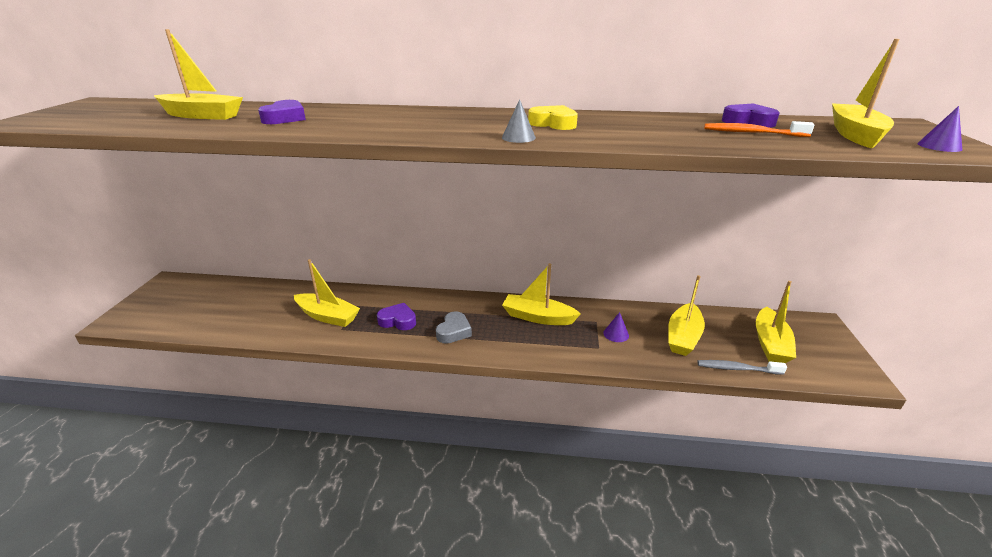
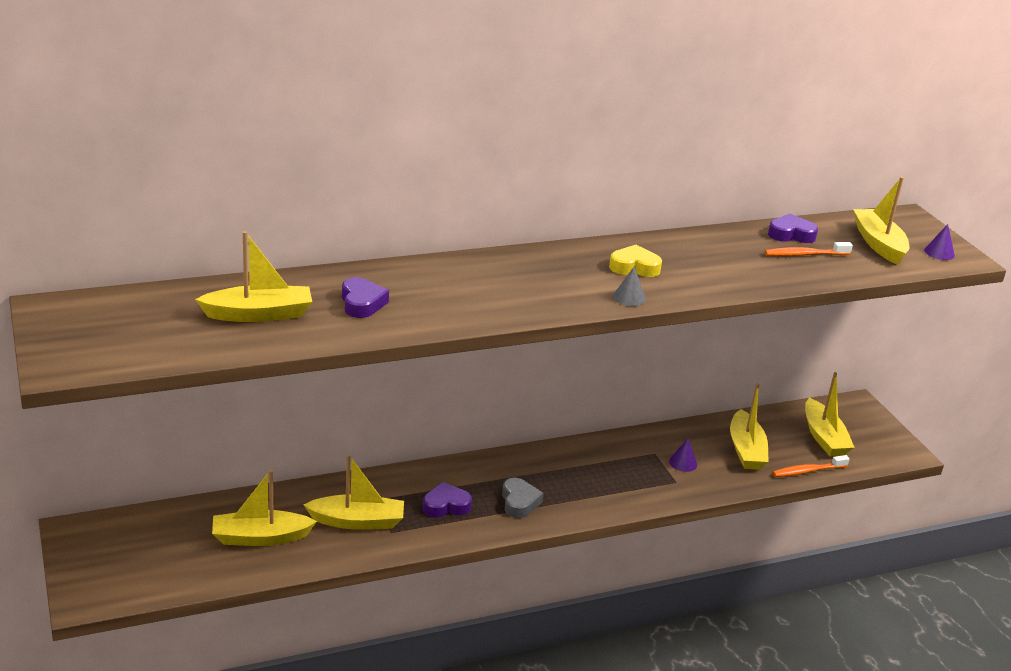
camera: 30 degrees left, 0 degrees up
yellow boat [502,263,581,325] -> yellow boat moved to [212,470,317,546]
grey toothbrush [698,360,787,375] -> orange toothbrush [772,455,850,477]

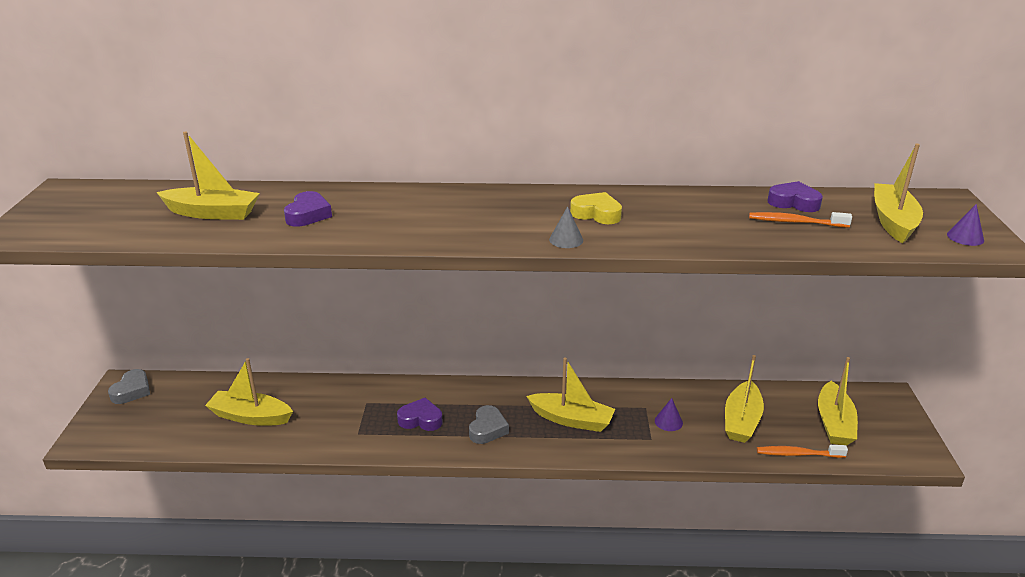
camera: 25 degrees right, 0 degrees up
yellow boat [303,454,404,530] -> yellow boat moved to [526,357,615,432]
none -> grey heart [108,369,150,404]

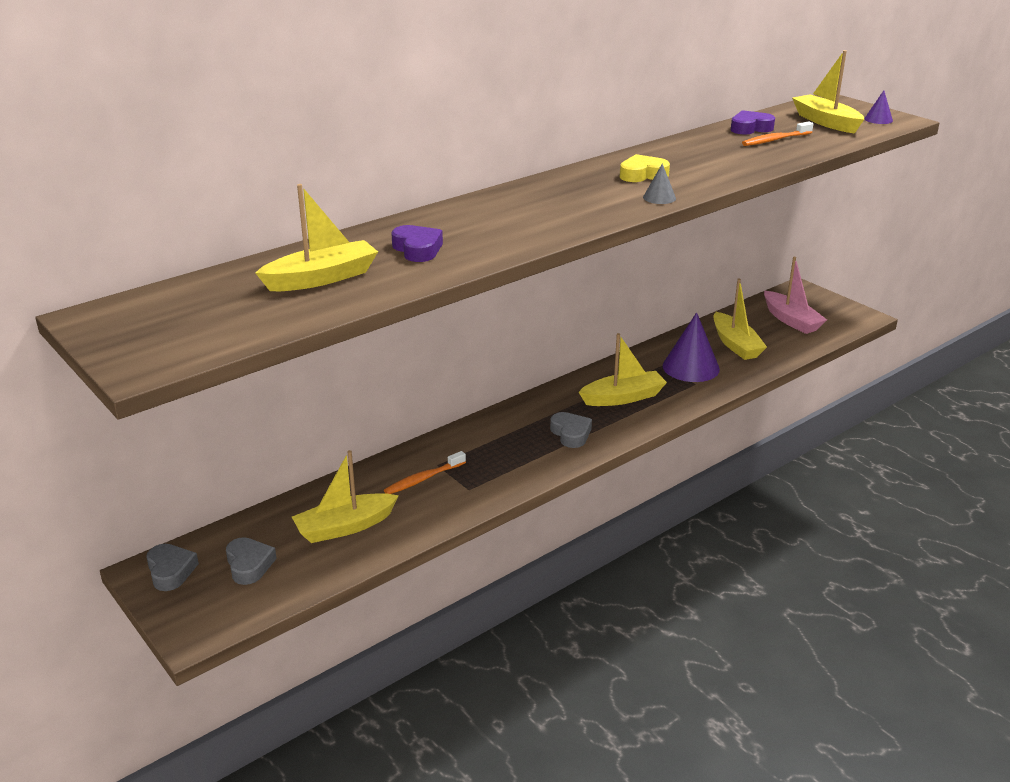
camera: 40 degrees left, 0 degrees up
purple heart [397,398,442,431] -> none
purple cone [655,398,683,431] -> purple cone [662,312,720,382], size x2.10
orange toothbrush [757,445,848,458] -> orange toothbrush moved to [384,451,466,494]
yellow boat [818,357,858,446] -> pink boat [764,257,827,334]
none -> grey heart [226,537,277,585]

